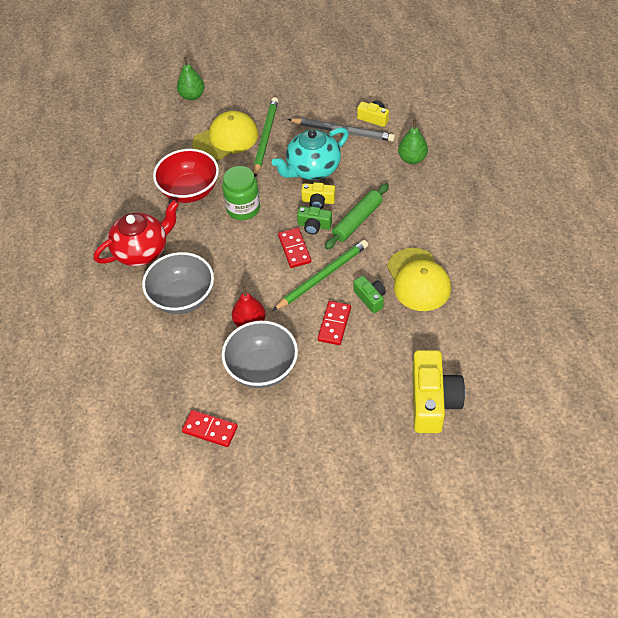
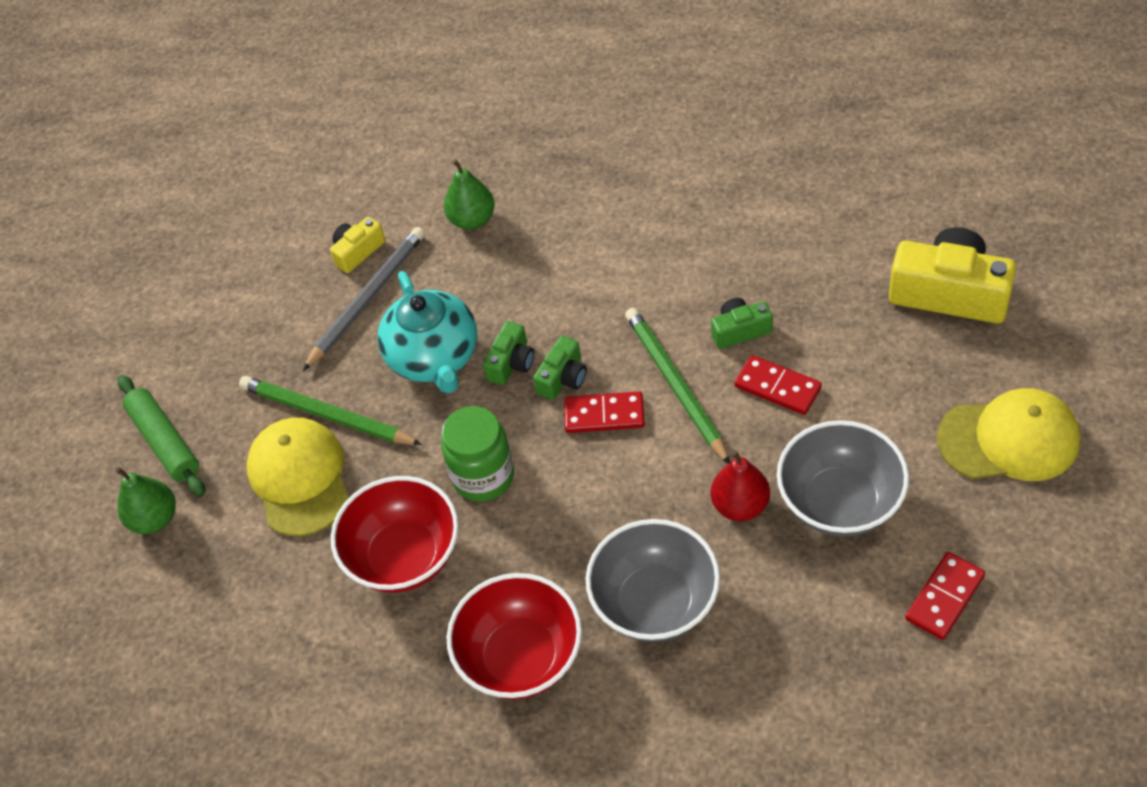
camera: 70 degrees left, 0 degrees up
red teapot [94,200,179,266] -> red bowl [447,573,582,700]
yellow camera [301,183,335,209] -> green camera [483,321,534,385]
green rolling pin [325,183,389,249] -> green rolling pin moved to [118,375,205,497]
yellow cap [387,248,451,311] -> yellow cap moved to [937,388,1080,481]

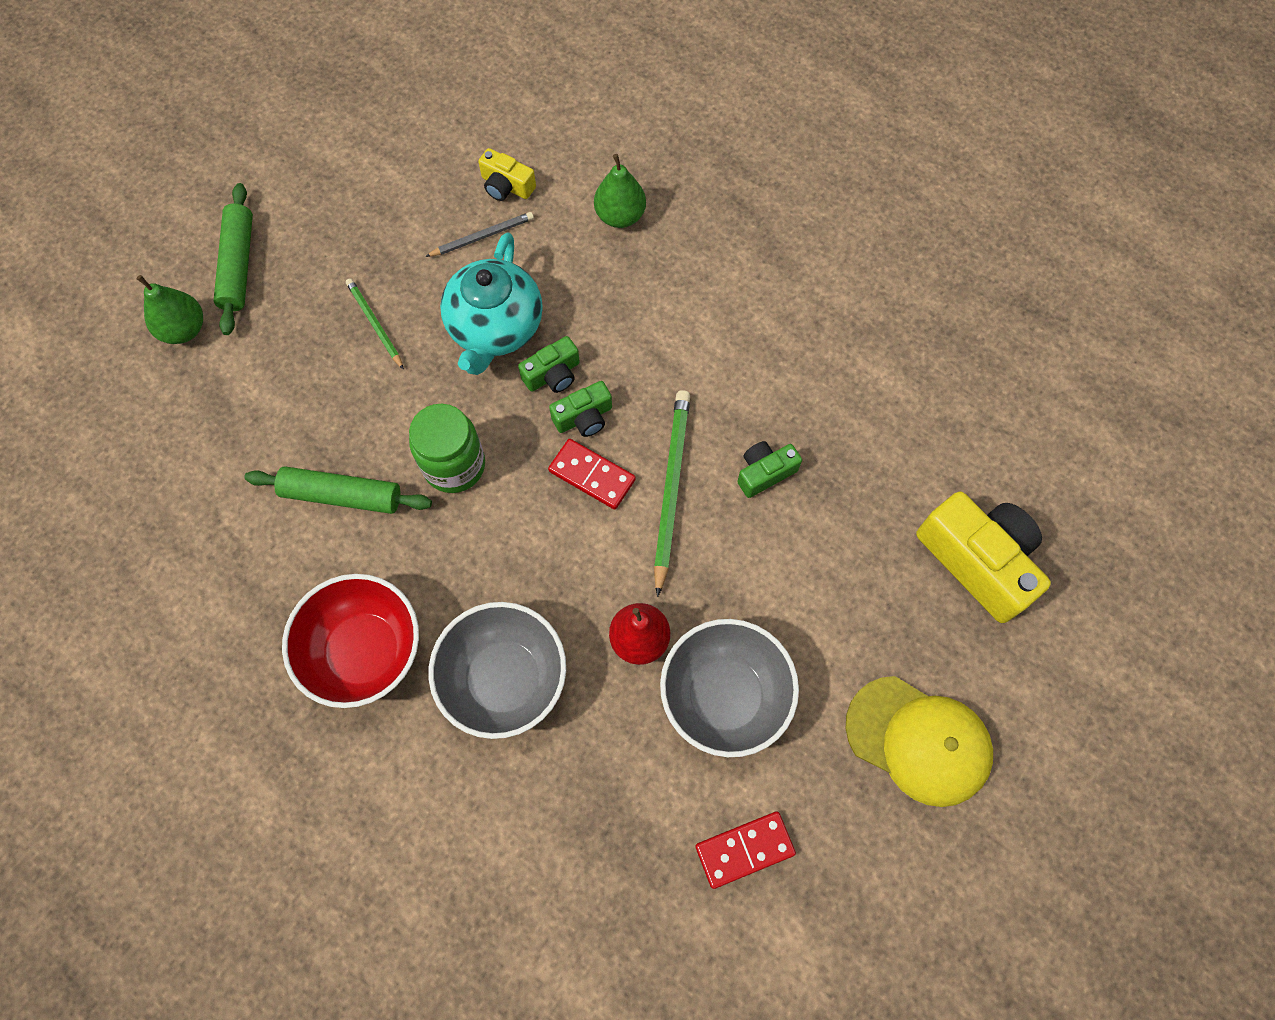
camera: 25 degrees right, 15 degrees up
green pencil [239,376,422,445] -> green pencil [346,278,404,370], size x0.58
yellow cap [246,418,349,536] -> none
grey pencil [303,227,425,371] -> grey pencil [425,212,534,257], size x0.58
yellow camera [330,217,385,273] -> yellow camera turned 135 degrees counterclockwise [478,148,536,201]
red bowl [331,476,459,593] -> green rolling pin [244,466,432,514]
green camera [711,298,773,349] -> green camera turned 45 degrees counterclockwise [737,441,802,498]
red domino [734,355,822,415] -> none

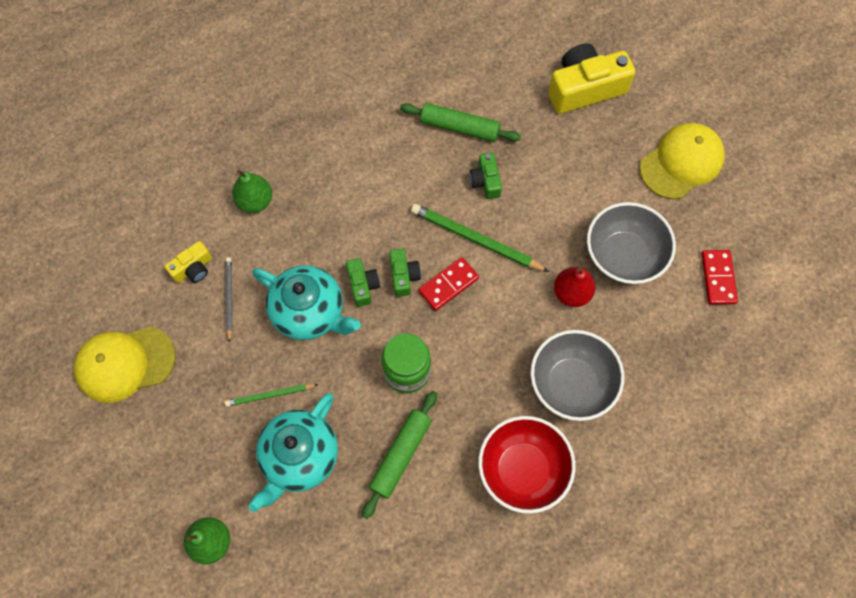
camera: 70 degrees left, 0 degrees up
green rolling pin [214,183,253,335] -> green rolling pin moved to [400,103,521,142]
none -> yellow cap [74,326,176,403]
none -> turquoise teapot [248,393,338,512]

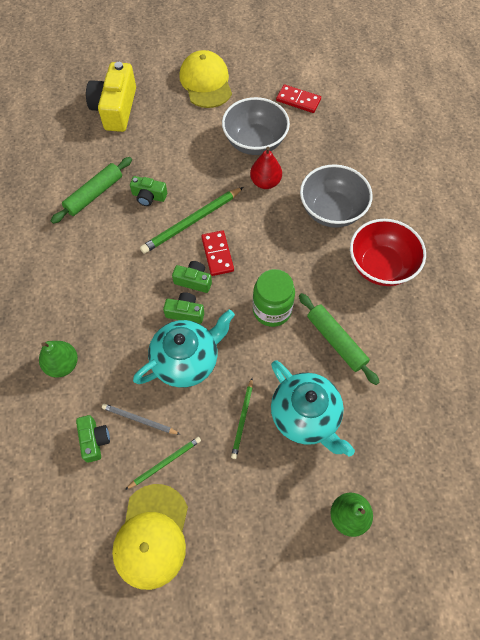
camera: 65 degrees left, 5 degrees down
yellow camera [165,241,212,283] -> green camera [76,415,110,463]
none -> green pencil [125,437,201,490]

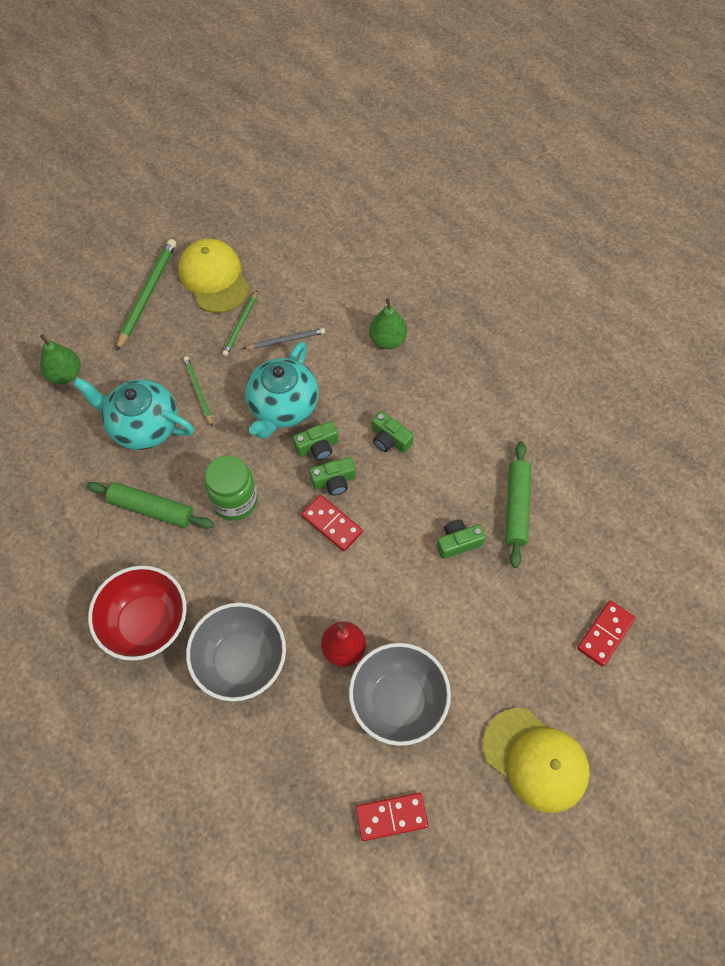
camera: 145 degrees right, 0 degrees up
green camera [76,415,110,463] -> green camera moved to [372,411,414,453]
yellow camera [86,62,136,132] -> red domino [577,600,636,667]
green pencil [140,187,244,254] -> green pencil moved to [116,239,176,352]

